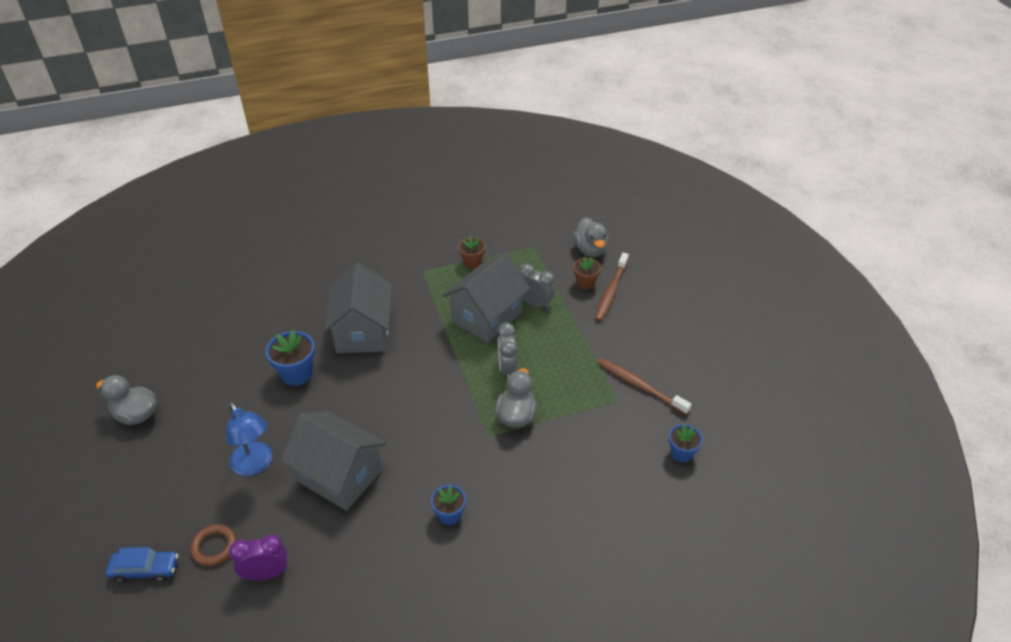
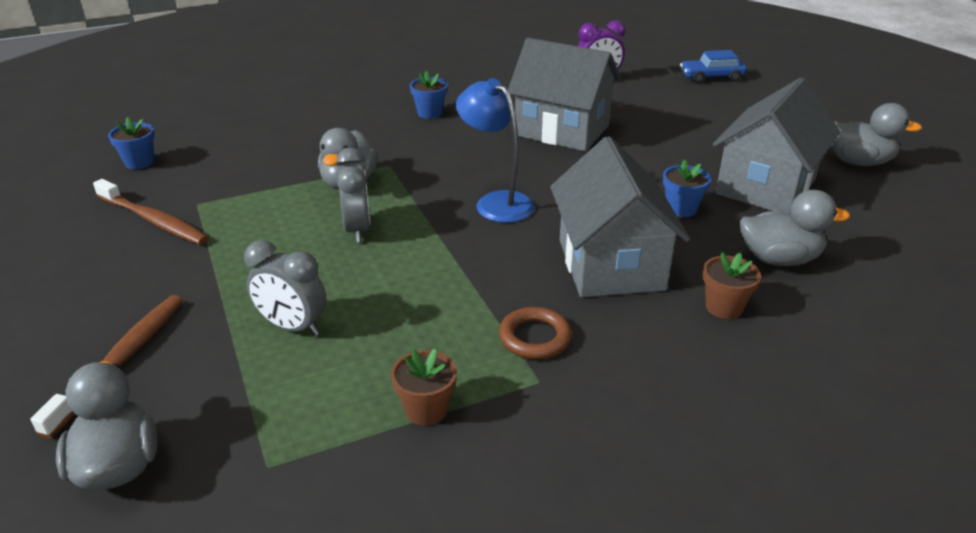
camera: 175 degrees right, 10 degrees down
brown ring [190,524,237,566] -> brown ring moved to [499,307,572,359]
blue lamp [226,402,272,476] -> blue lamp moved to [456,78,535,223]
blue flower pot [266,330,315,386] -> blue flower pot [663,159,711,217], size x0.64
grey house [443,253,530,343] -> grey house moved to [713,77,840,214]
brown flower pot [573,257,601,290] -> brown flower pot moved to [703,252,761,319]
none -> grey duck [740,190,850,266]

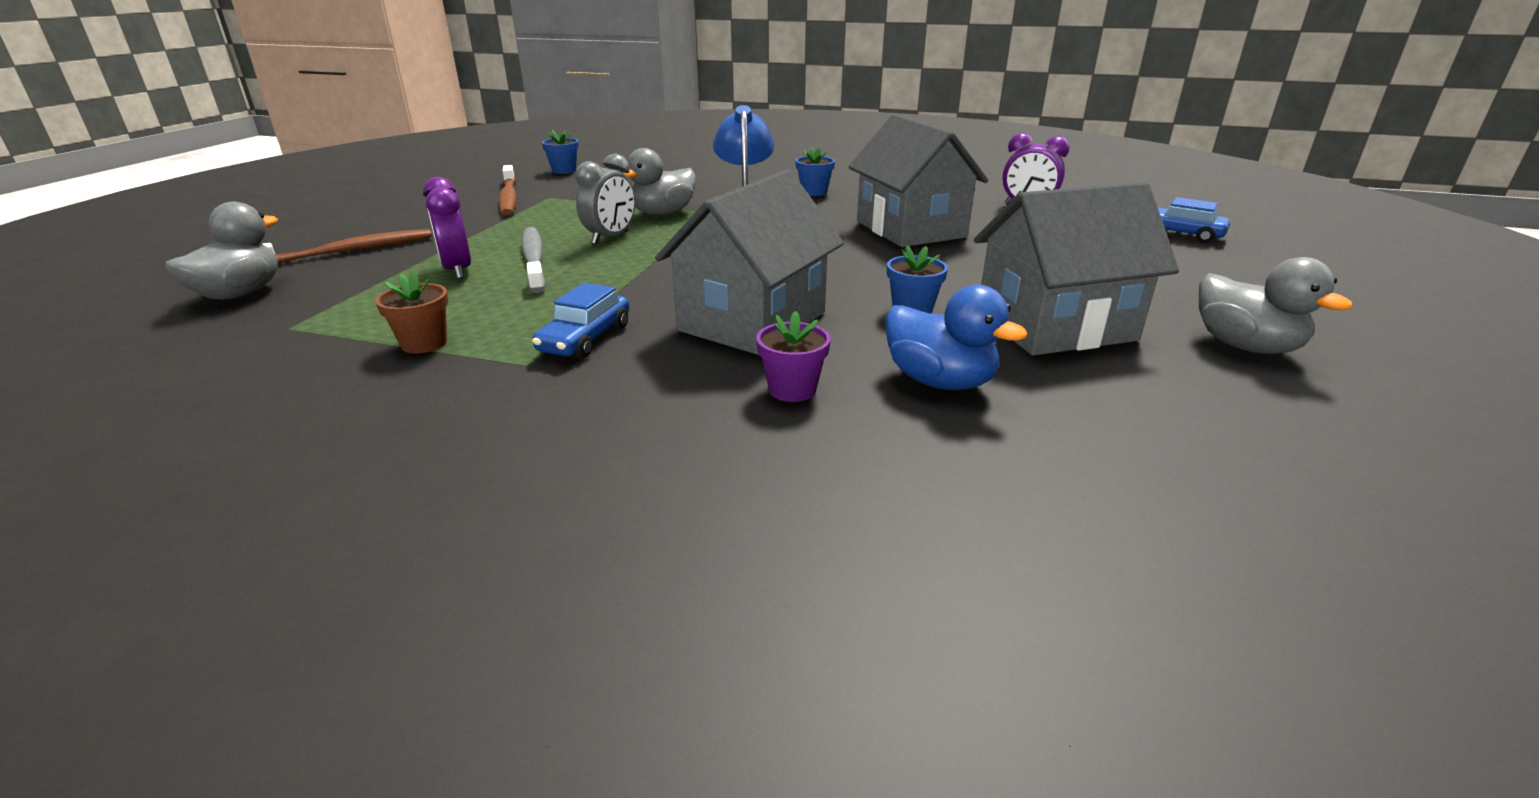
camera: 40 degrees right, 5 degrees down
grey clock [244,240,327,336] -> purple clock [423,177,471,279]
brown ring [499,307,572,359] -> blue car [532,283,629,358]
brown flower pot [703,252,761,319] -> purple flower pot [756,311,831,402]
grey duck [740,190,850,266] -> blue duck [885,285,1027,390]
none -> grey toothbrush [521,227,546,293]

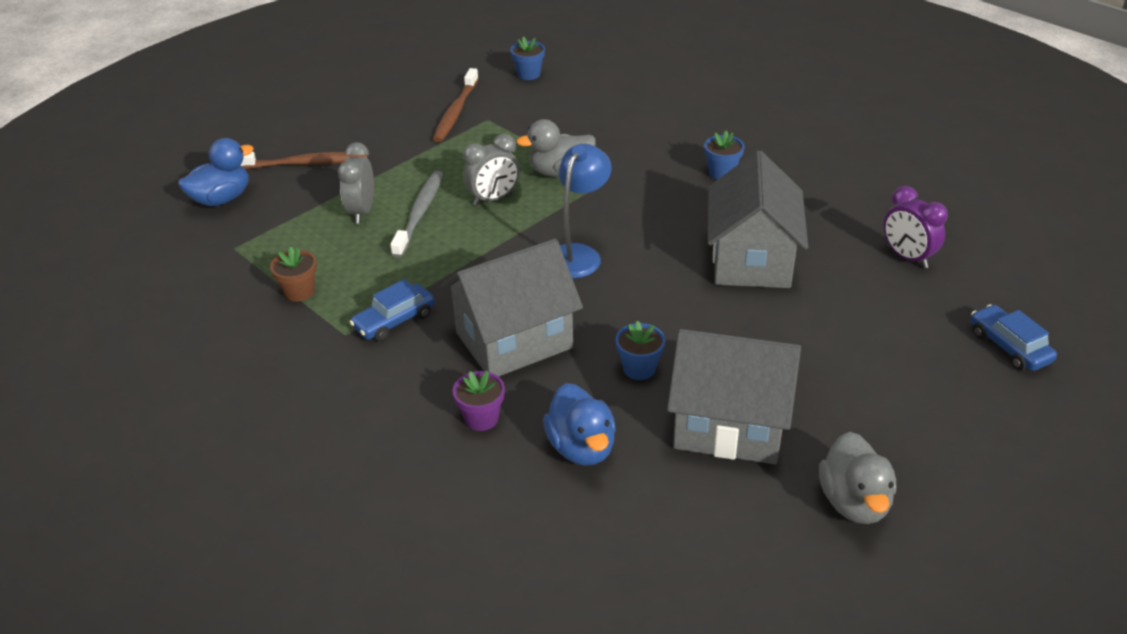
camera: 30 degrees right, 10 degrees up
grey duck [165,202,278,300] -> blue duck [178,138,254,206]
purple clock [423,177,471,279] -> grey clock [338,142,374,224]

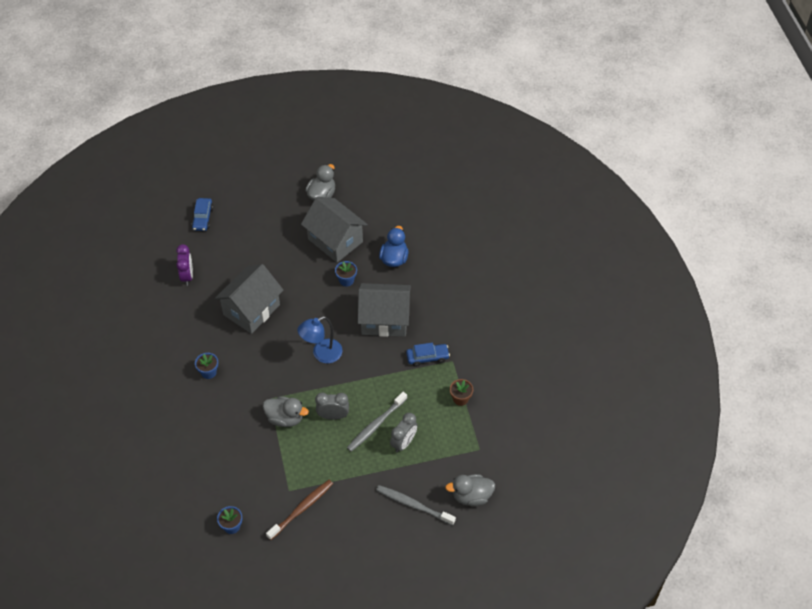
camera: 150 degrees left, 15 degrees up
blue duck [178,138,254,206] -> grey duck [445,474,495,506]
brown toothbrush [240,152,368,169] -> grey toothbrush [376,485,456,525]
purple flower pot [453,370,505,431] -> none

